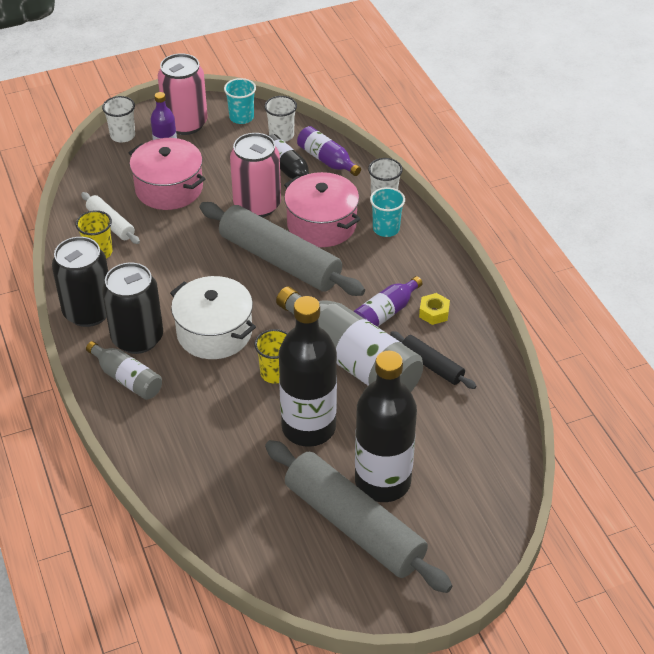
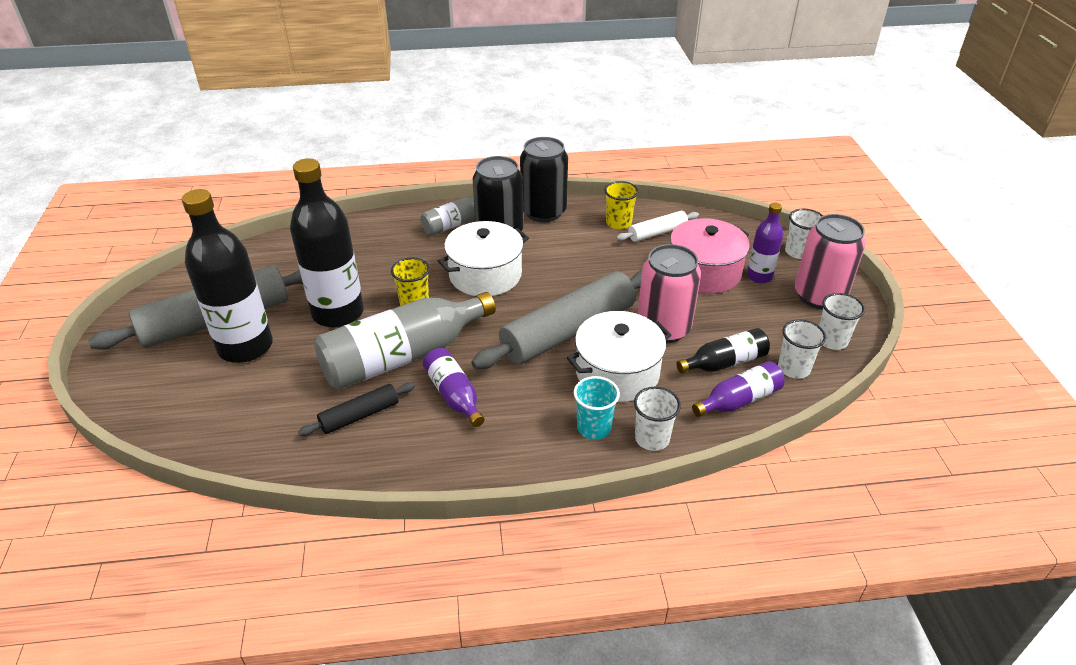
camera: 105 degrees right, 5 degrees down
turquoise cup [224,78,256,124] -> white cup [819,293,865,350]
pink pot [284,172,361,247] -> white pot [567,311,671,402]
yellow nut [419,293,450,325] -> none

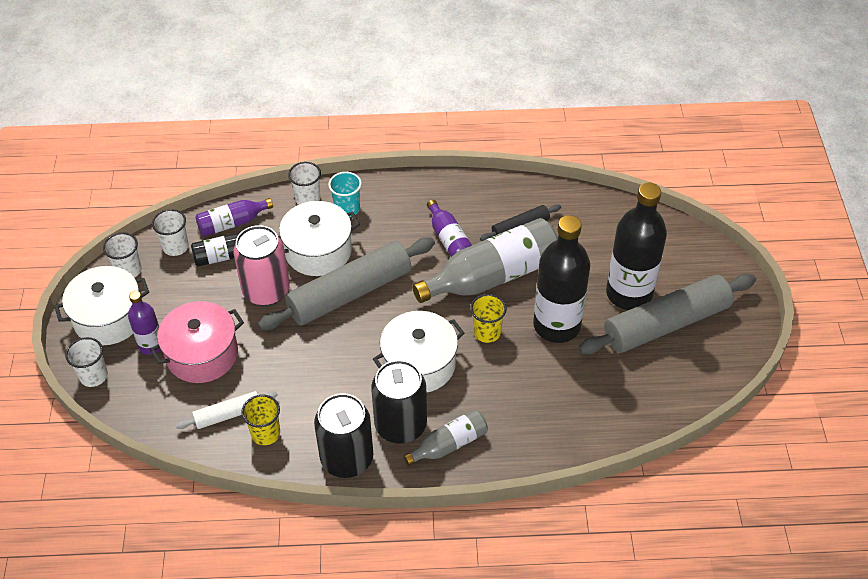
camera: 175 degrees left, 10 degrees up
pink can [795,214,866,309] -> white pot [54,266,149,345]

